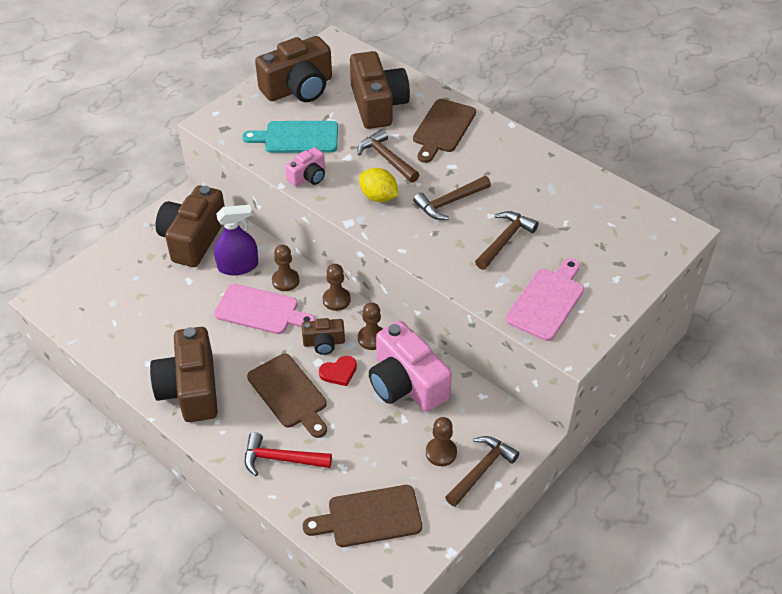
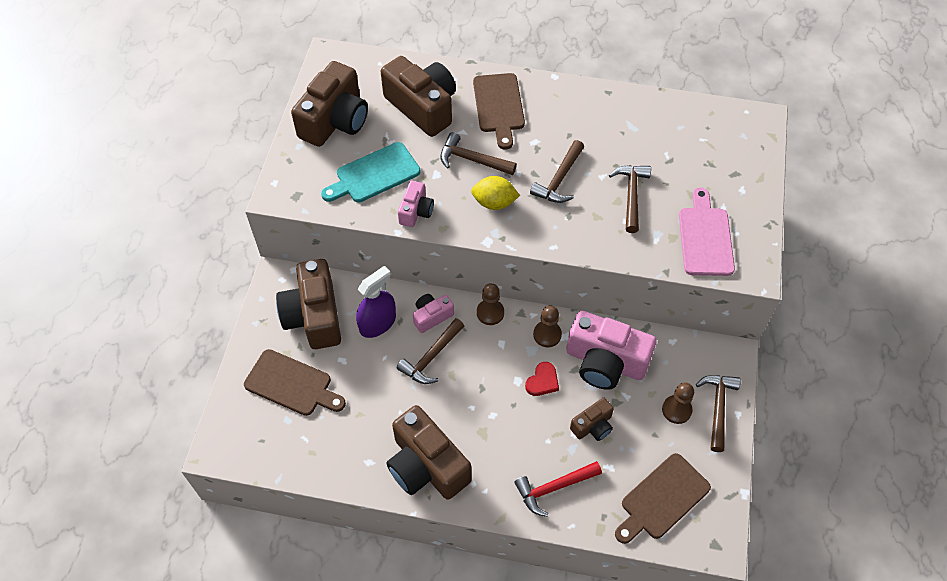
camera: 30 degrees left, 10 degrees up
pink cutting board [214,284,315,334] -> brown hammer [397,318,464,384]
brown cutting board [247,354,327,438] -> brown cutting board moved to [244,349,346,416]
brown pawn [272,245,299,291] -> pink camera [413,294,454,333]
brown camera [302,318,345,355] -> brown camera moved to [570,398,614,441]

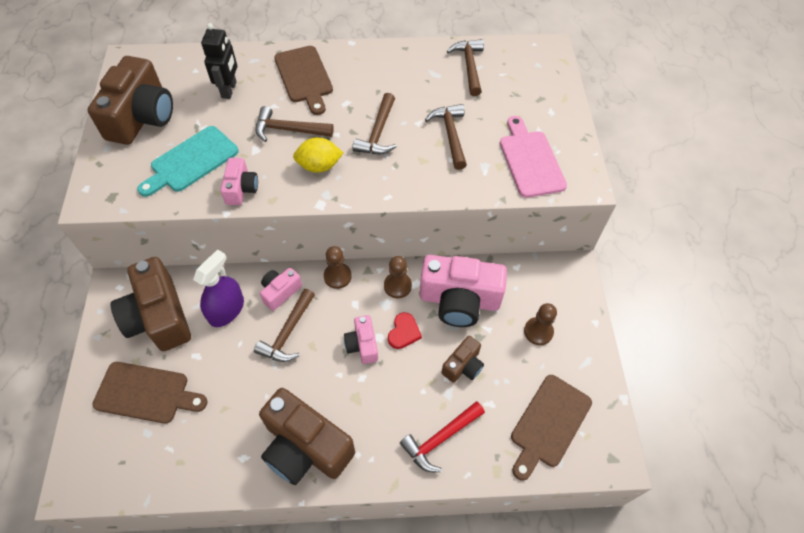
camera: 15 degrees left, 0 degrees up
brown camera [381,56,456,137] -> black robot [201,23,237,99]
brown hammer [696,375,741,452] -> brown hammer moved to [447,39,484,96]
none -> pink camera [344,315,378,364]

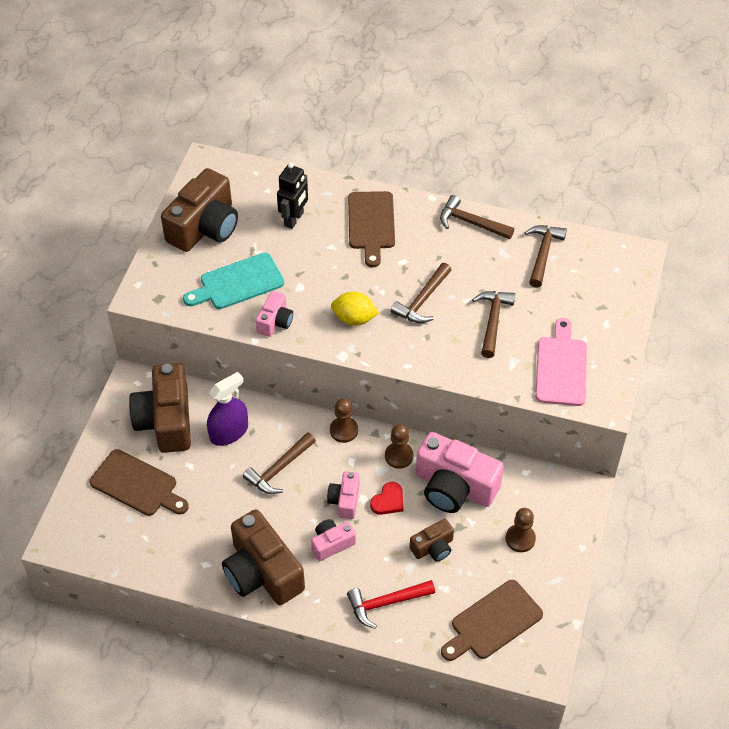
camera: 20 degrees right, 5 degrees down
brown hammer [256,106,334,142] -> brown hammer moved to [440,195,514,239]
pink camera [260,268,302,311] -> pink camera moved to [311,519,356,561]

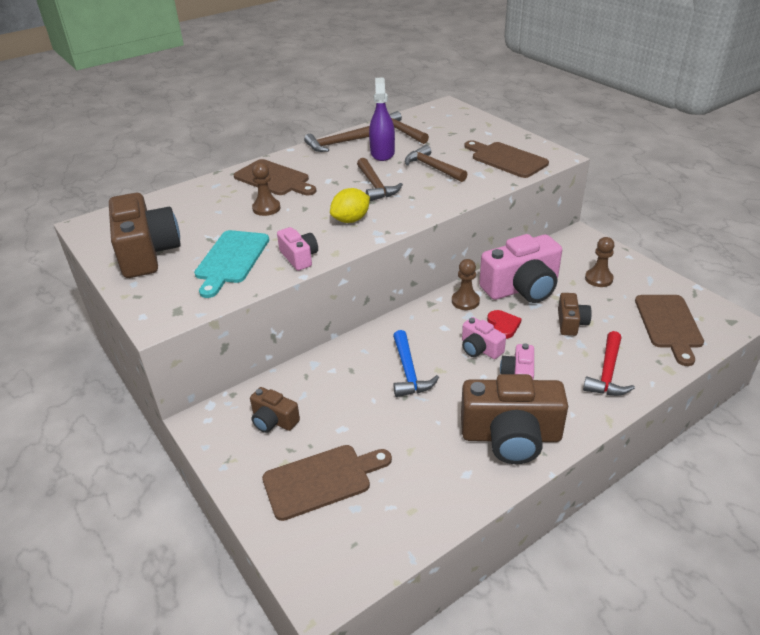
camera: 50 degrees left, 15 degrees down
brown camera [129,363,191,453] -> brown camera [250,387,300,433], size x0.51
purple spray bottle [207,372,248,446] -> purple spray bottle moved to [369,78,395,161]
brown hammer [243,432,316,494] -> blue hammer [393,330,439,397]
black robot [277,162,308,229] -> none
brown pawn [330,398,358,443] -> brown pawn moved to [252,162,280,216]
pink cutting board [535,318,587,406] -> brown cutting board [464,140,549,178]

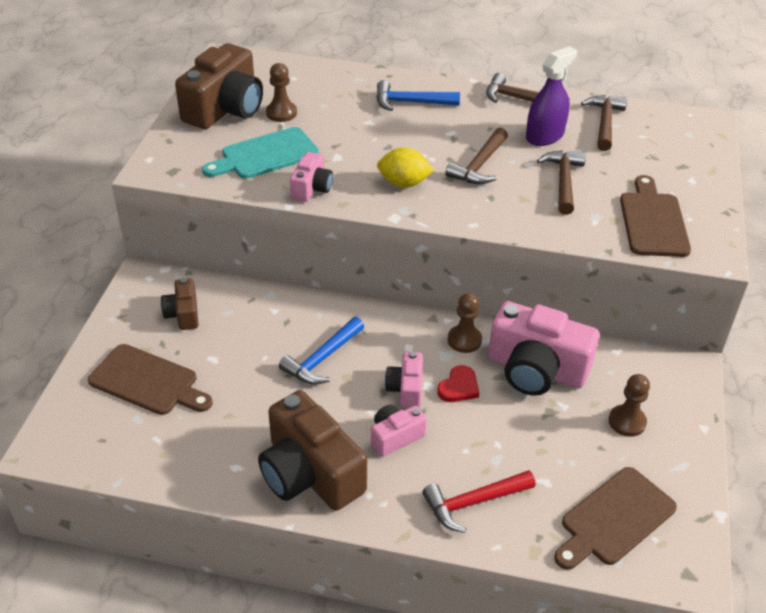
camera: 45 degrees right, 5 degrees up
brown cutting board [234,159,316,195] -> blue hammer [377,80,460,111]
brown pawn [252,162,280,216] -> brown pawn moved to [266,63,297,122]
brown camera [558,293,592,336] -> none

